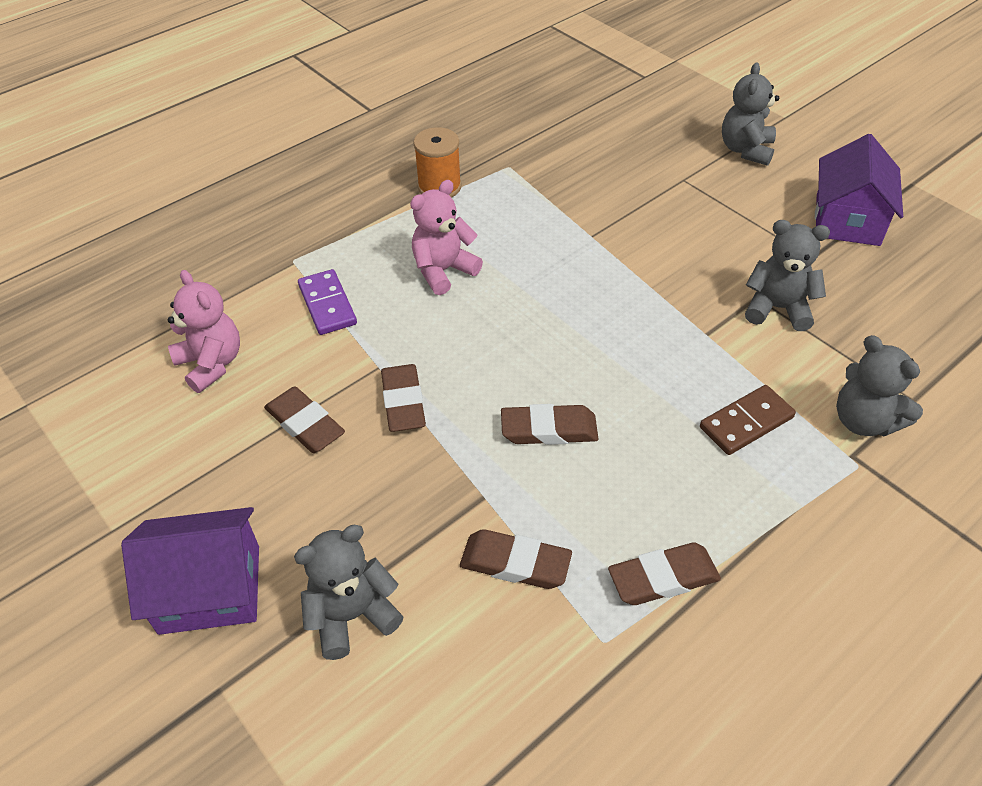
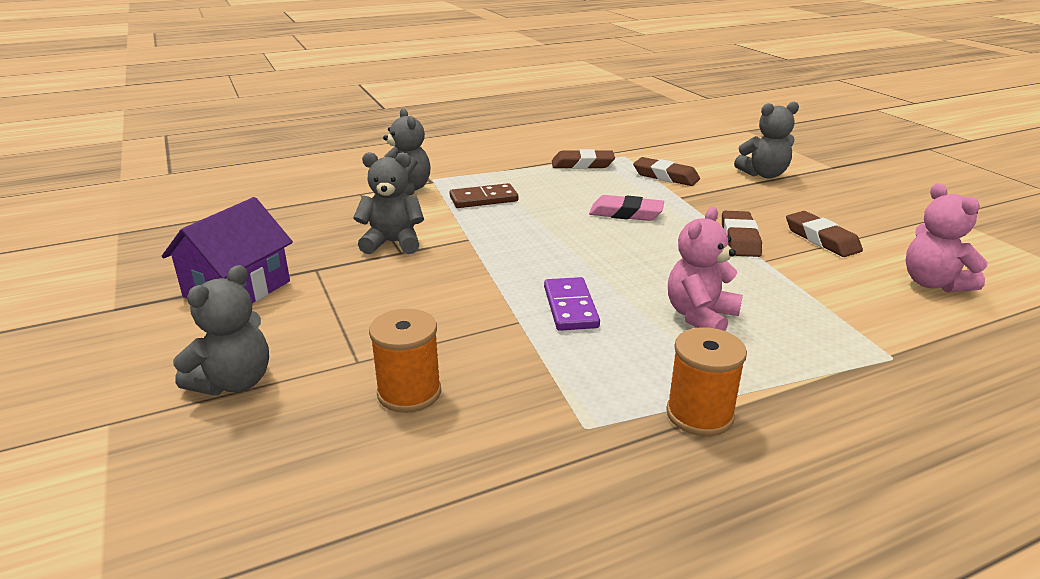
camera: 165 degrees left, 20 degrees down
purple house [121,507,259,635] -> none
purple domino [298,269,357,335] -> purple domino moved to [544,277,600,331]
pink teddy bear [410,180,483,295] -> pink teddy bear turned 150 degrees clockwise [668,207,743,331]
brown eraser [501,404,598,445] -> pink eraser [589,195,664,221]
grey teddy bear [745,220,830,331] -> grey teddy bear turned 150 degrees clockwise [353,152,424,254]
none -> orange spool [369,309,441,413]

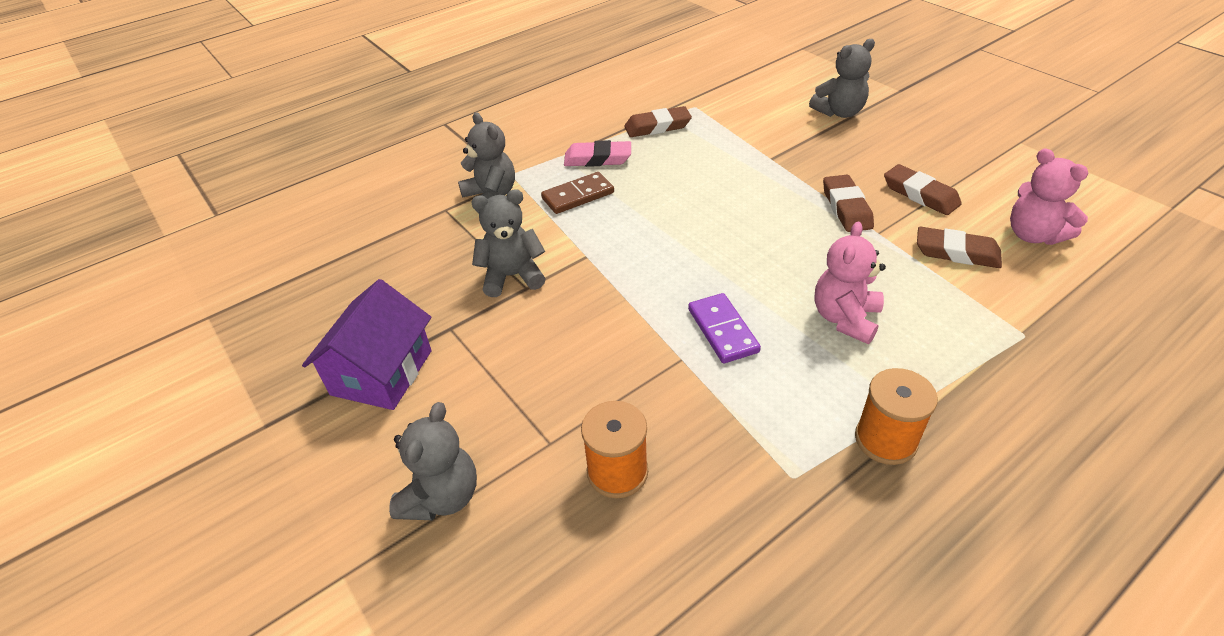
camera: 10 degrees left, 15 degrees up
pink eraser [589,195,664,221] -> pink eraser moved to [564,140,631,167]
brown eraser [633,157,700,186] -> brown eraser moved to [917,226,1002,268]

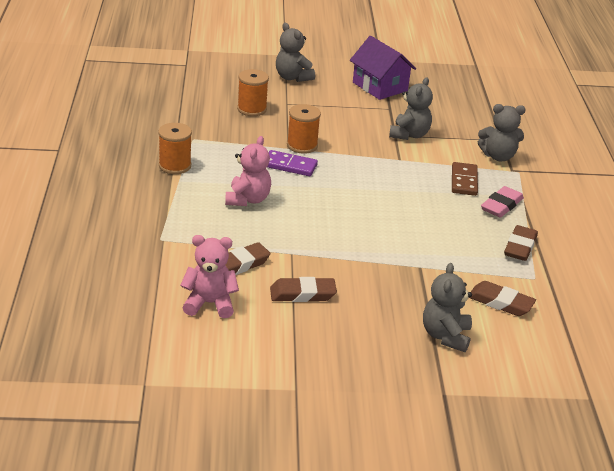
camera: 120 degrees right, 10 degrees down
pink teddy bear [814,222,886,344] -> pink teddy bear turned 45 degrees clockwise [225,136,271,206]
brown eraser [823,175,874,232] -> brown eraser moved to [469,281,536,316]
none -> orange spool [287,104,321,154]

